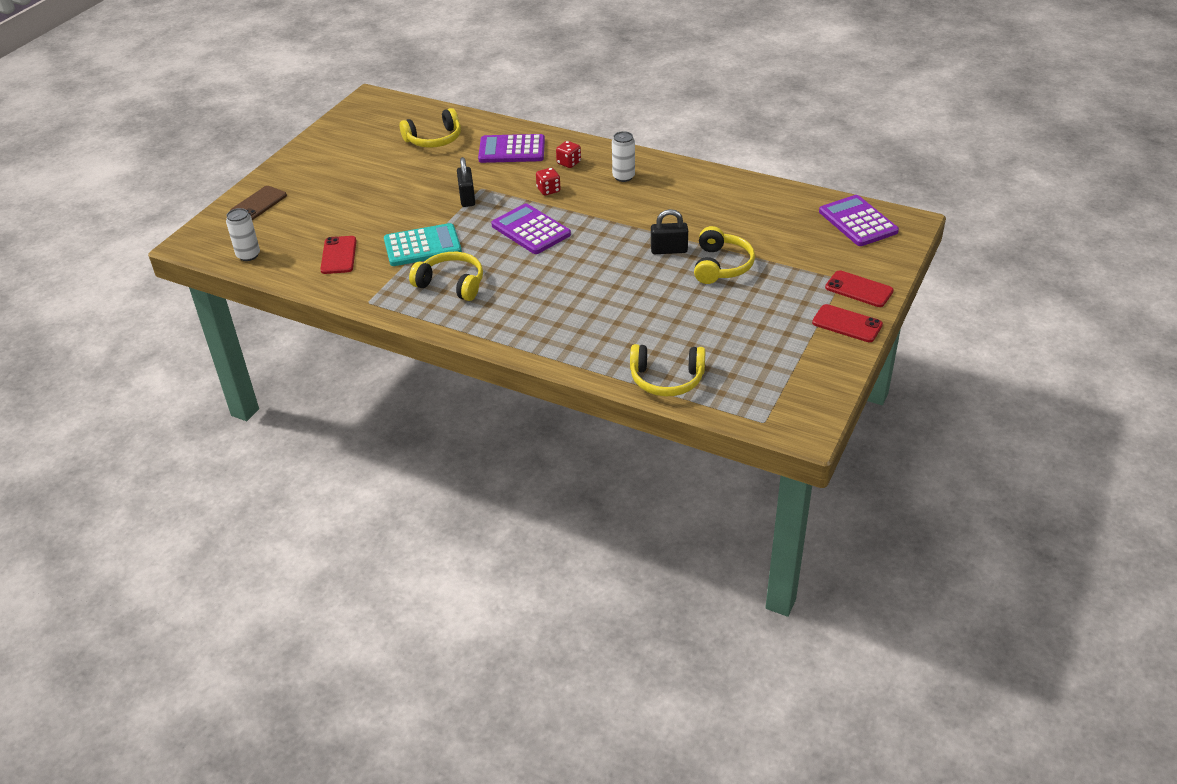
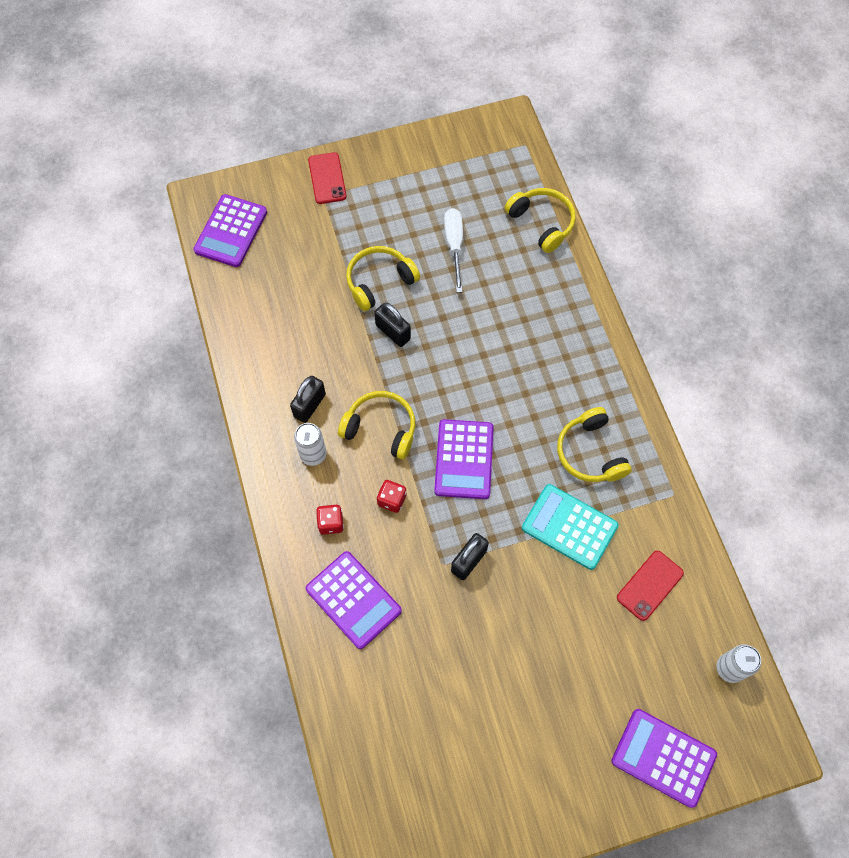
camera: 135 degrees left, 25 degrees up
brown phone [230,186,287,220] -> purple calculator [611,709,717,808]
yellow headphones [400,108,461,148] -> yellow headphones moved to [338,391,415,459]
red phone [812,304,883,342] -> none
none -> black padlock [290,376,326,423]
none -> white screwdriver [444,208,463,293]

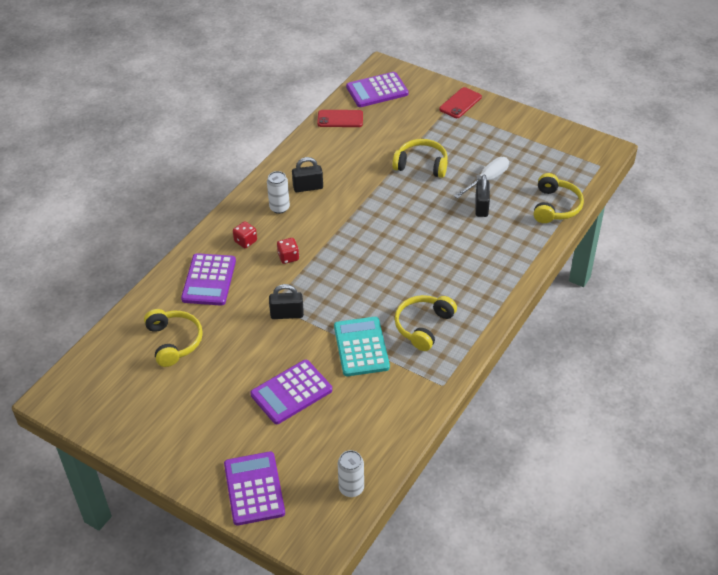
camera: 50 degrees right, 20 degrees down
yellow headphones [338,391,415,459] -> yellow headphones moved to [144,309,203,367]
black padlock [374,303,411,347] -> black padlock moved to [475,174,490,217]
purple calculator [434,419,494,499] -> purple calculator moved to [250,360,332,424]
red phone [617,551,684,621] -> red phone moved to [317,110,363,127]

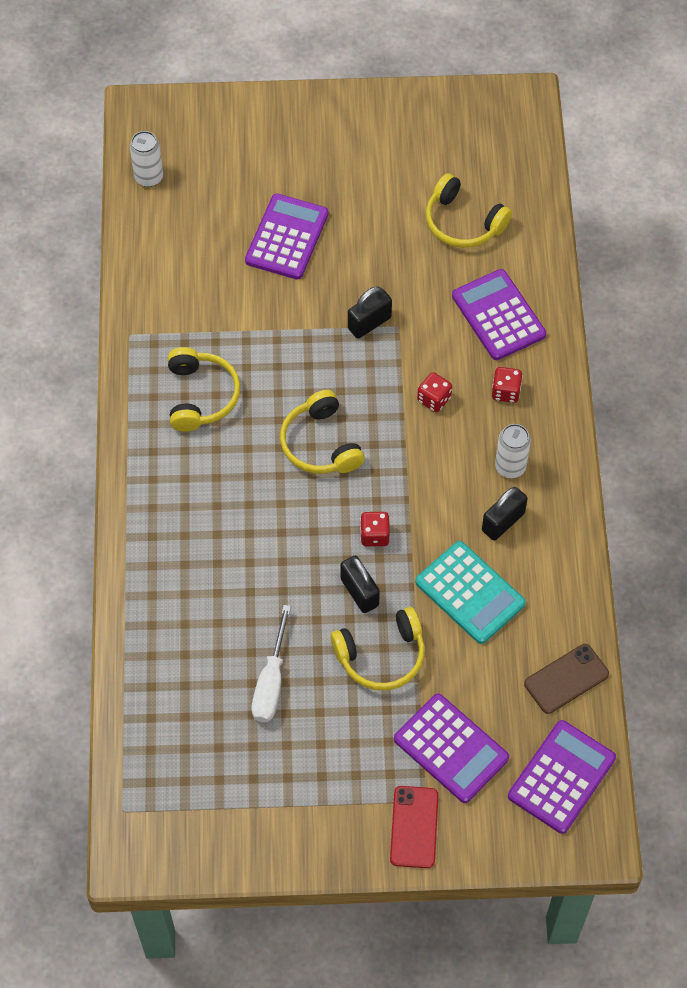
camera: 145 degrees right, 15 degrees up
purple calculator [224,452,285,526] -> purple calculator moved to [394,694,509,803]
red phone [317,110,363,127] -> brown phone [524,644,609,714]
turquoise calculator [334,317,390,376] -> turquoise calculator moved to [415,541,526,644]
black padlock [475,174,490,217] -> black padlock moved to [340,556,380,613]
yellow headphones [534,173,584,223] -> yellow headphones moved to [280,390,365,473]
none -> red dice [360,512,390,546]

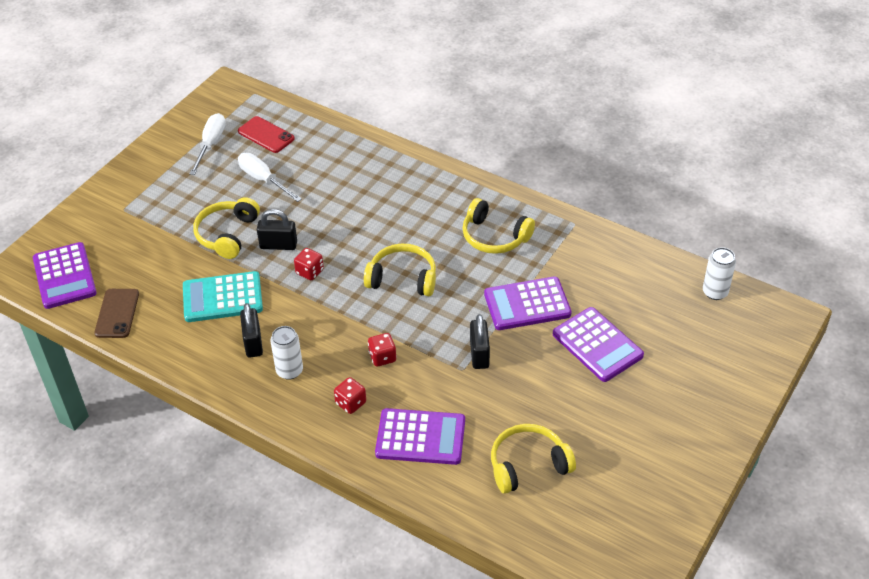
camera: 125 degrees right, 15 degrees down
red phone [390,786,439,868] -> red phone moved to [238,116,295,153]
purple calculator [394,694,509,803] -> purple calculator moved to [484,276,571,330]
none -> white screwdriver [189,113,226,175]

